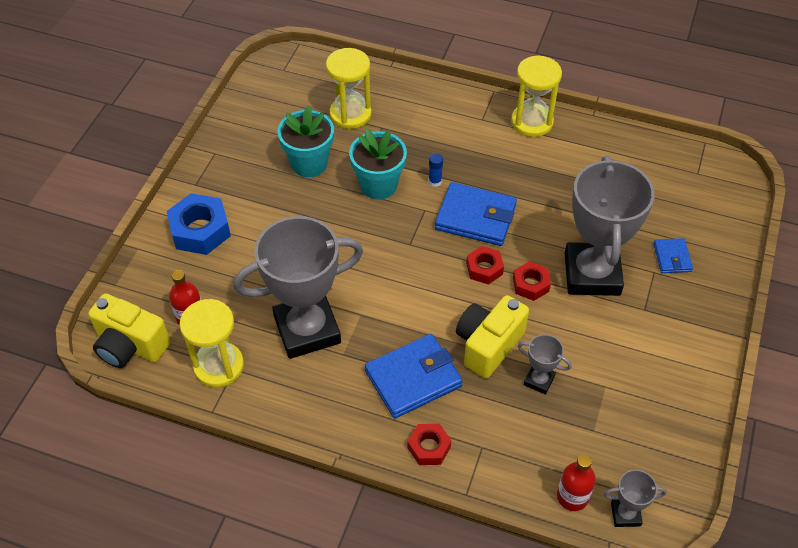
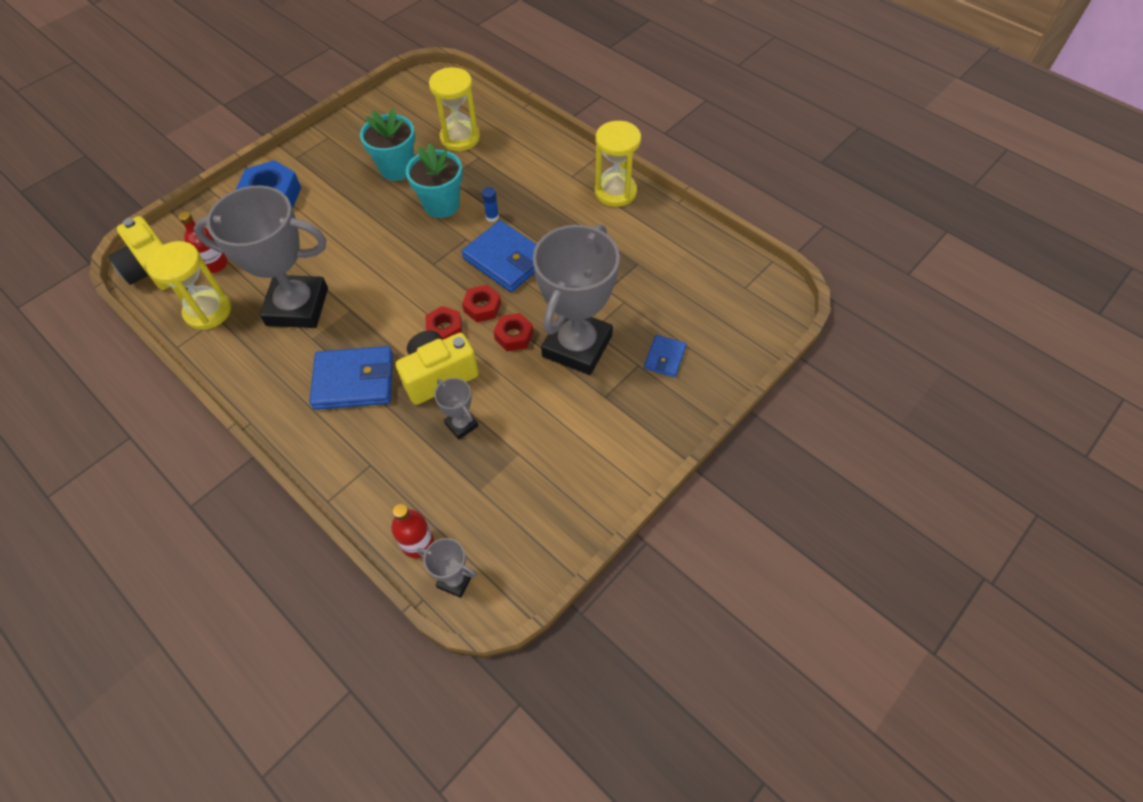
camera: 25 degrees right, 5 degrees up
red nut [407,424,451,465] -> red nut moved to [425,306,462,340]

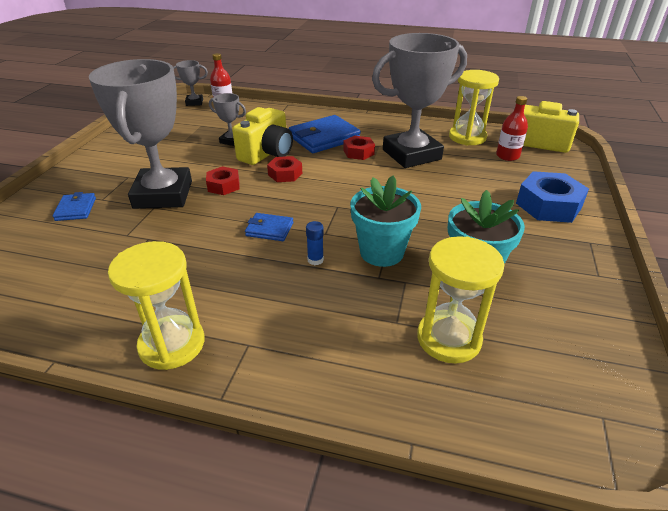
camera: 150 degrees right, 20 degrees down
blue wallet [462,220,537,292] -> blue wallet [245,213,293,241], size x0.53
red nut [462,285,501,322] -> red nut moved to [343,136,375,160]

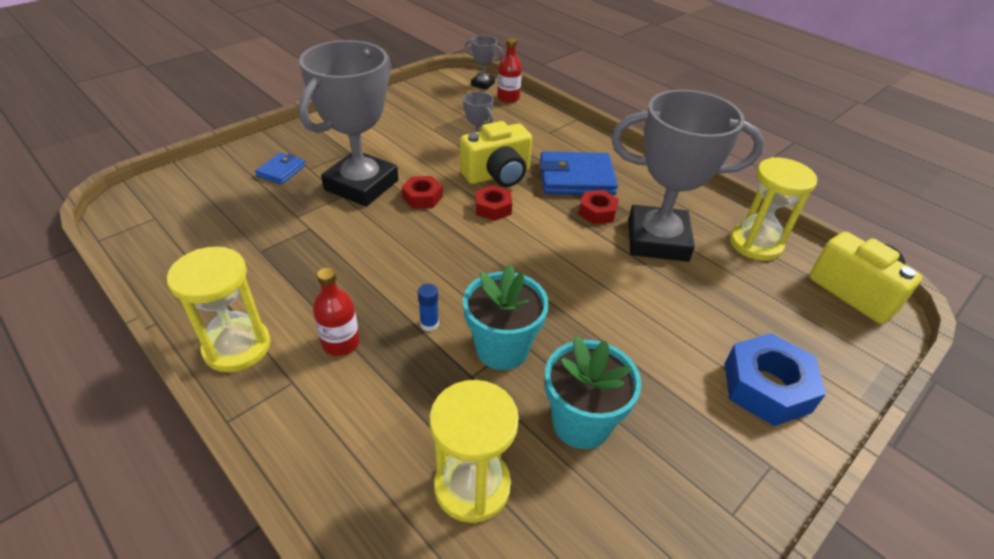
camera: 30 degrees right, 5 degrees up
blue wallet [245,213,293,241] -> none
red bottle [496,96,528,161] -> red bottle moved to [313,268,360,356]

